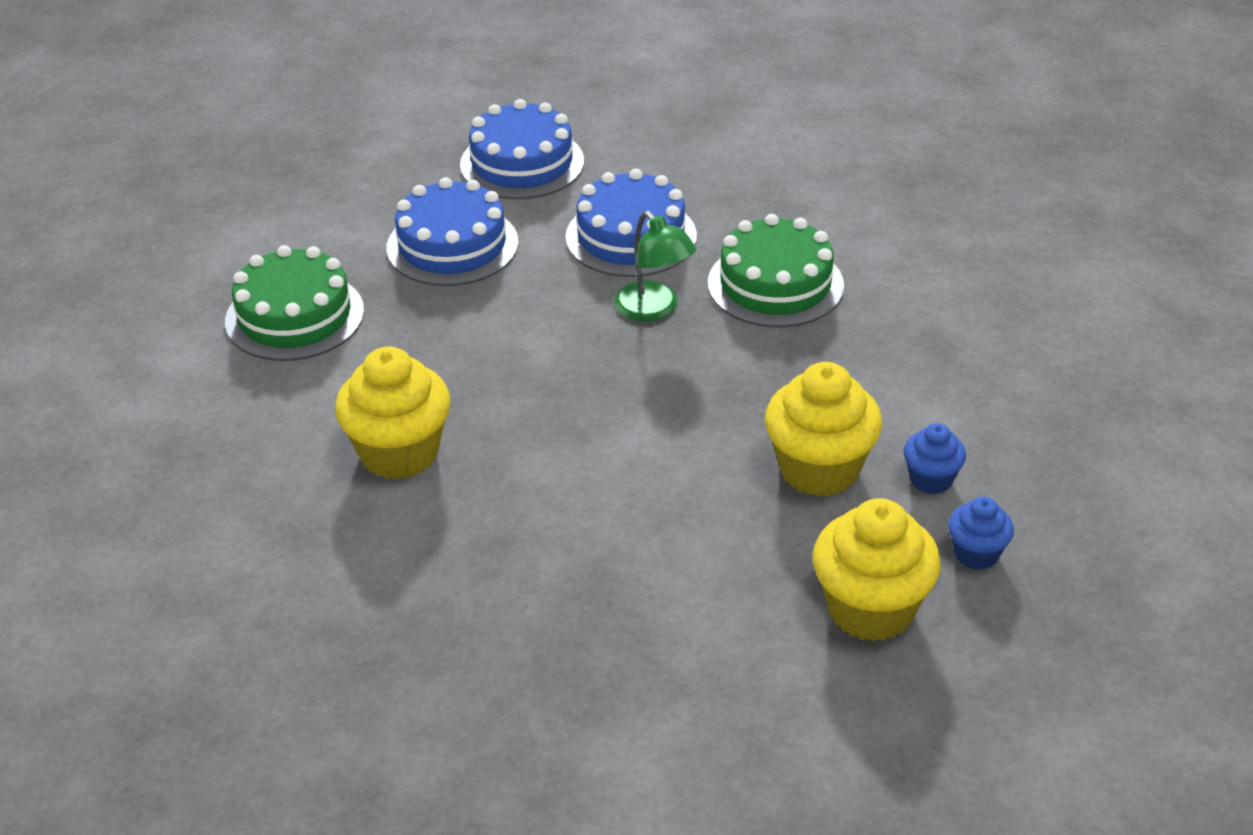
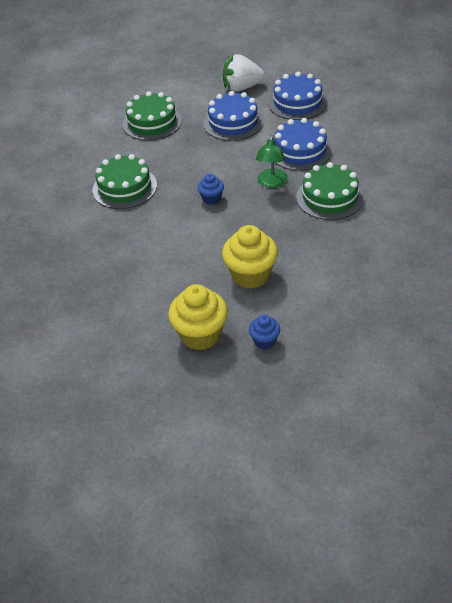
camera: 45 degrees right, 5 degrees up
yellow cupcake [335,347,451,480] -> green cake [92,154,157,209]
blue cupcake [904,423,966,494] -> blue cupcake moved to [197,173,224,205]
none -> white strawberry [223,54,265,92]

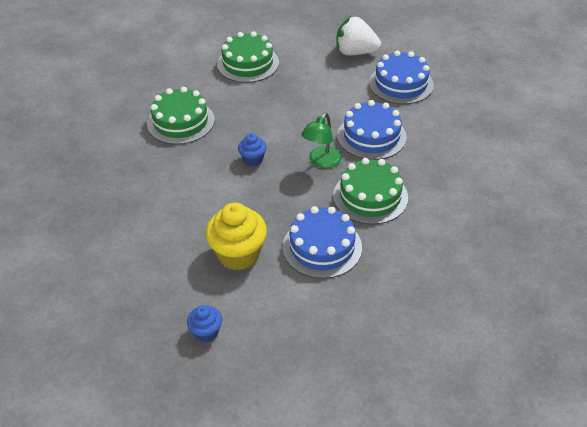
camera: 20 degrees right, 0 degrees up
yellow cupcake [168,284,228,350] -> none
blue cake [203,91,264,141] -> blue cake moved to [283,206,362,279]

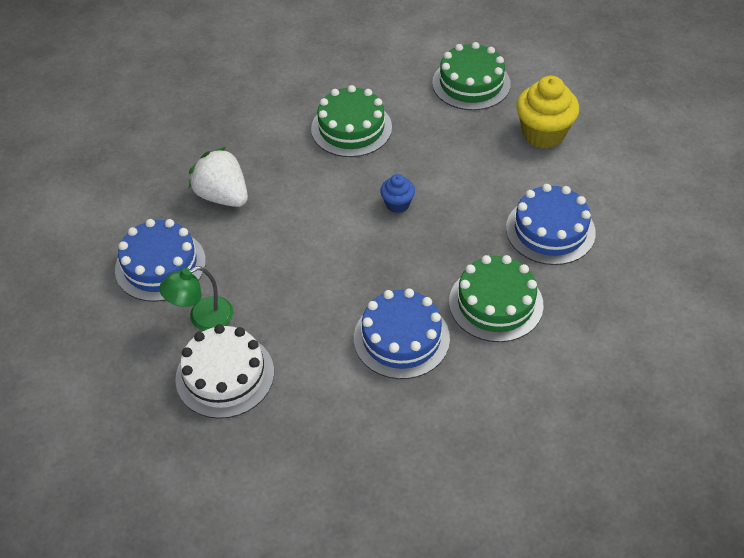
camera: 30 degrees right, 5 degrees up
blue cupcake [187,305,222,342] -> white cake [175,324,274,419]
yellow cupcake [206,203,267,270] -> yellow cupcake moved to [516,76,579,149]
green lamp [301,113,342,168] -> green lamp moved to [159,266,233,331]
white strawberry [336,16,381,55] -> white strawberry moved to [189,147,248,207]
blue cake [369,50,434,104] -> blue cake moved to [115,219,206,302]

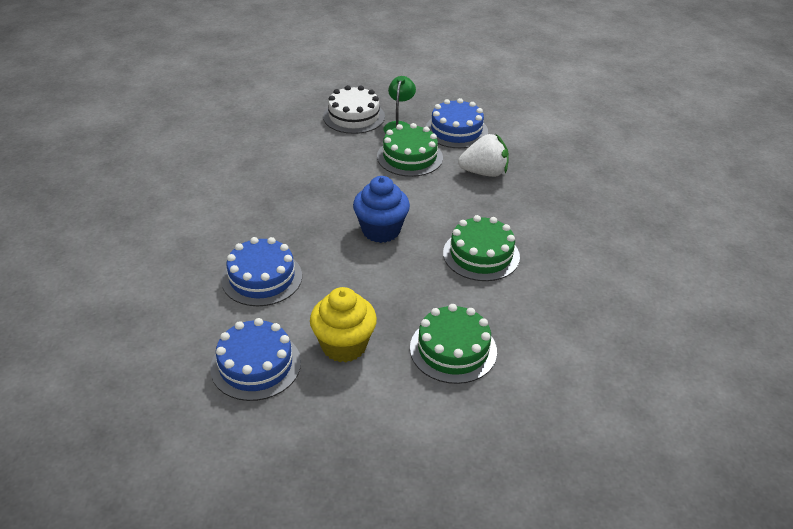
camera: 130 degrees right, 10 degrees down
blue cake [354,289,450,379] -> blue cake moved to [210,318,301,401]
blue cupcake [380,174,415,213] -> blue cupcake [353,176,410,243], size x1.88
green cake [449,255,543,342] -> green cake moved to [377,123,443,177]

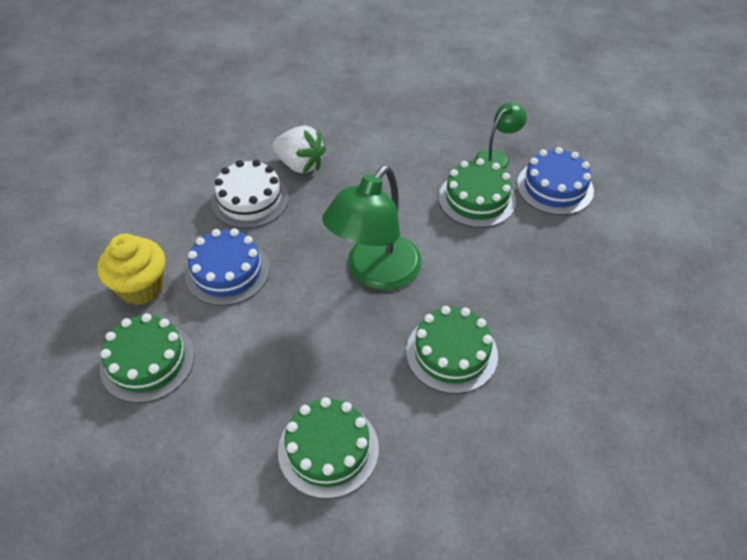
camera: 35 degrees right, 10 degrees up
blue cake [210,318,301,401] -> green cake [100,313,195,403]
yellow cupcake [310,287,377,362] -> yellow cupcake moved to [97,233,165,305]
white cake [323,85,385,134] -> white cake moved to [211,160,289,229]
blue cupcake [353,176,410,243] -> green lamp [322,165,422,290]
white strawberry [458,134,509,177] -> white strawberry moved to [272,126,326,173]

